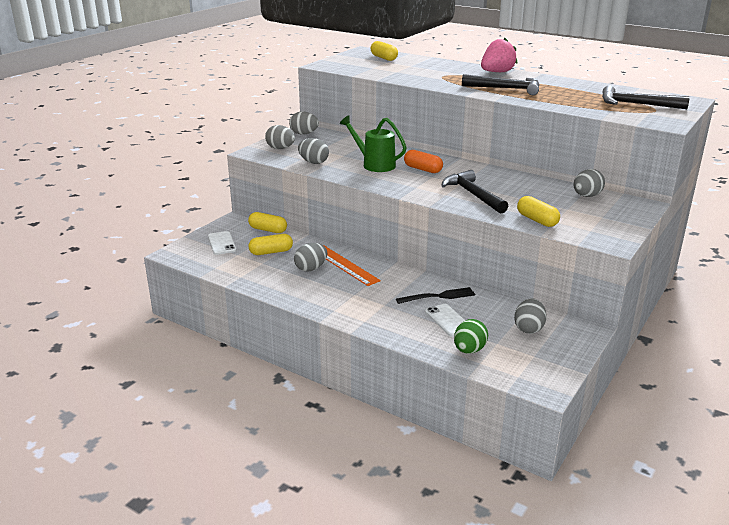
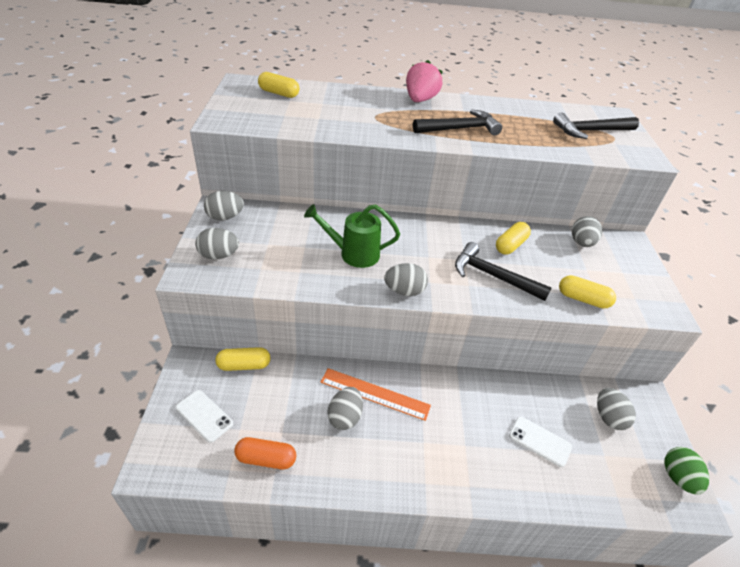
camera: 35 degrees left, 15 degrees up
yellow capsule [248,234,293,255] -> yellow capsule moved to [496,222,531,255]
grey egg [298,138,329,164] -> grey egg moved to [384,263,428,296]
black fork [396,287,475,304] -> none
orange capsule [404,150,443,173] -> orange capsule moved to [234,437,296,469]
green egg [454,319,488,354] -> green egg moved to [664,447,709,494]

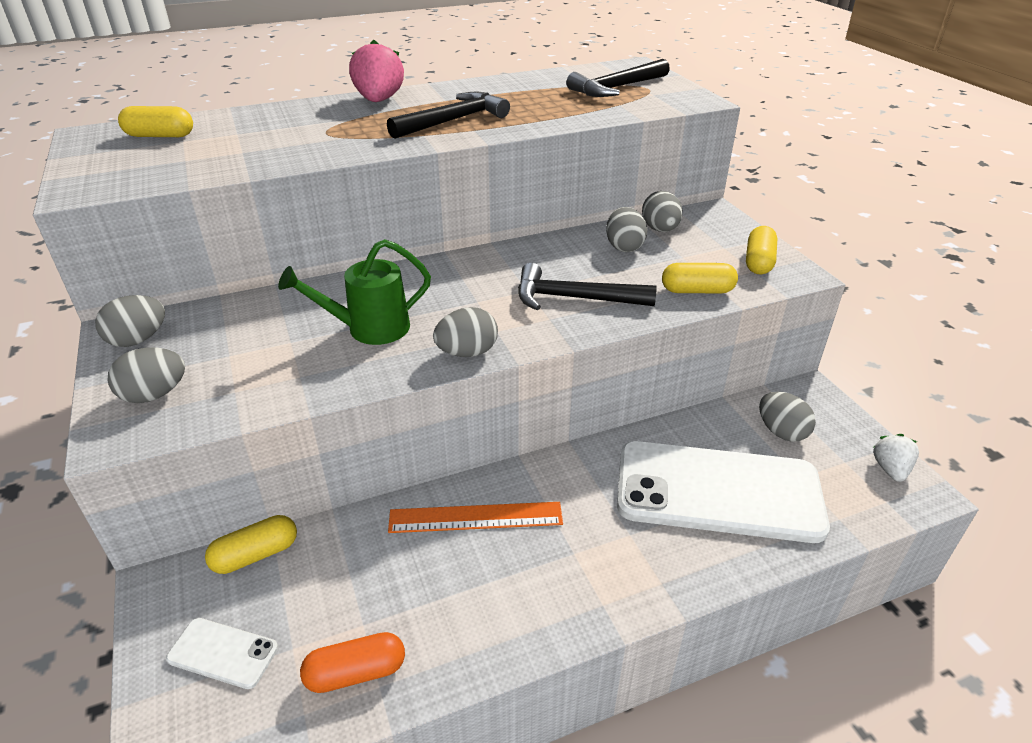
camera: 20 degrees left, 5 degrees down
grey egg [327,387,363,430] -> grey egg moved to [606,207,647,252]
yellow capsule [496,222,531,255] -> yellow capsule moved to [746,226,777,274]
white phone [509,416,572,467] -> white phone [617,441,830,543], size x2.42
green egg [664,447,709,494] -> white strawberry [873,434,919,482]

